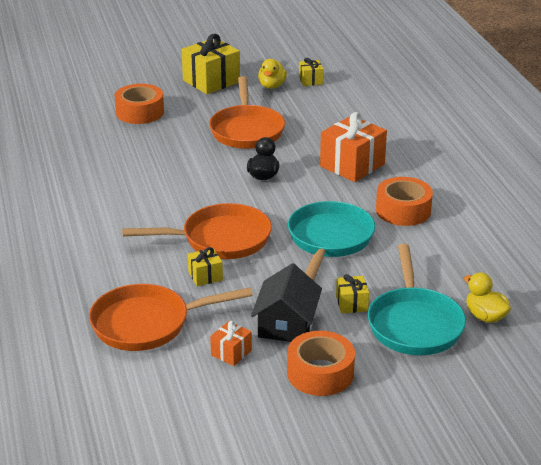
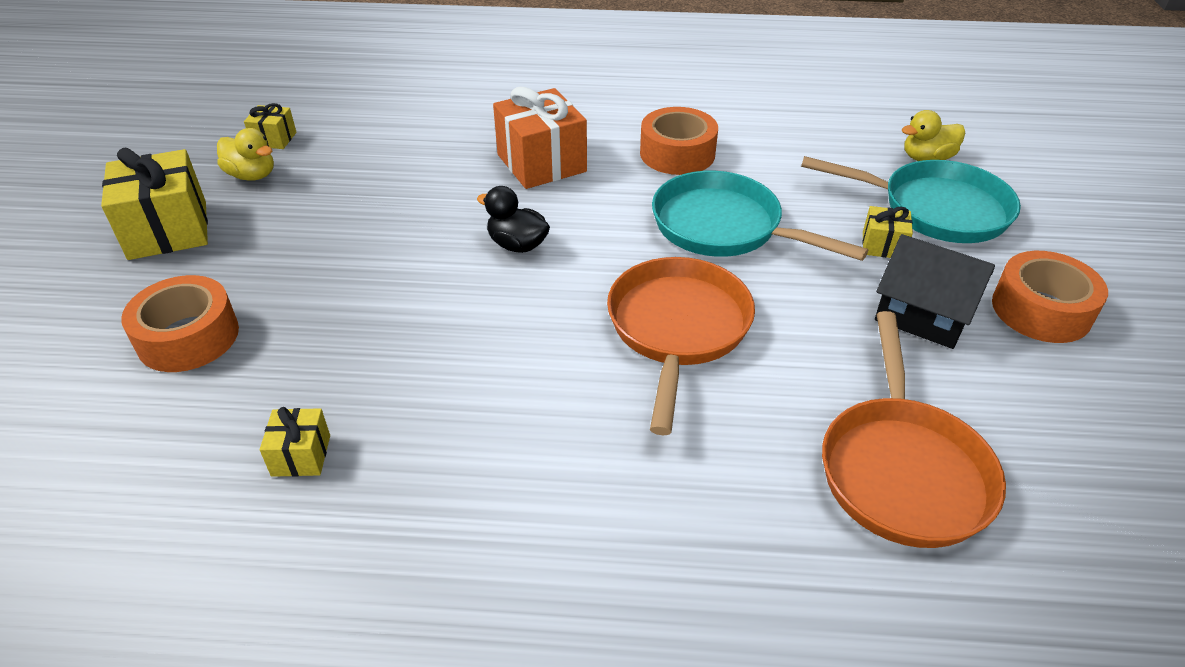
camera: 70 degrees left, 10 degrees up
yellow gift [188,247,223,286] -> yellow gift moved to [260,407,330,477]
orange pan [209,76,285,149] -> none
orange gift [210,321,252,366] -> none

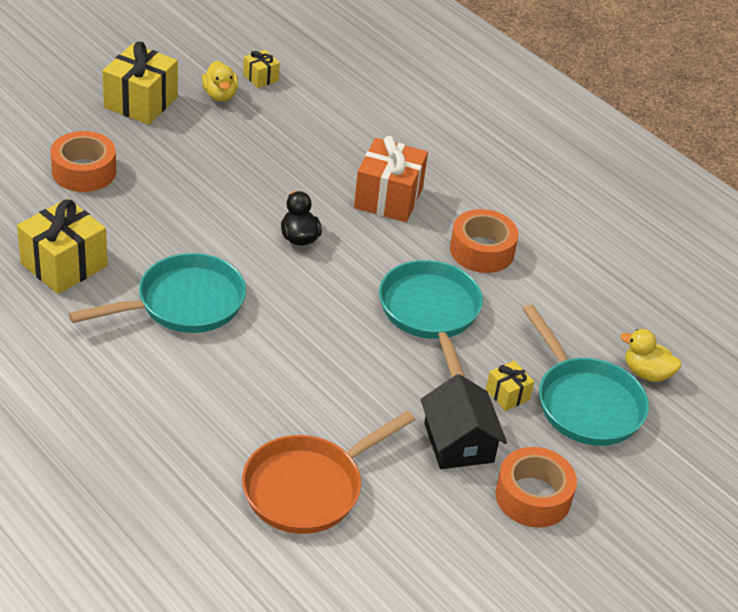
camera: 40 degrees right, 0 degrees up
yellow gift [260,407,330,477] -> yellow gift [17,198,108,294], size x2.00
orange pan [607,257,755,436] -> none
none -> turquoise pan [69,253,246,333]

